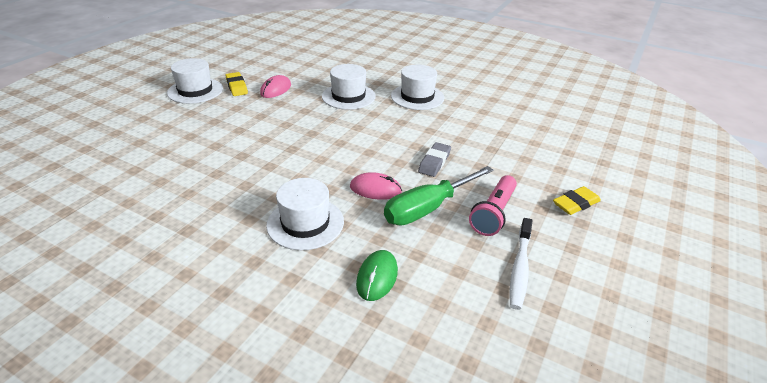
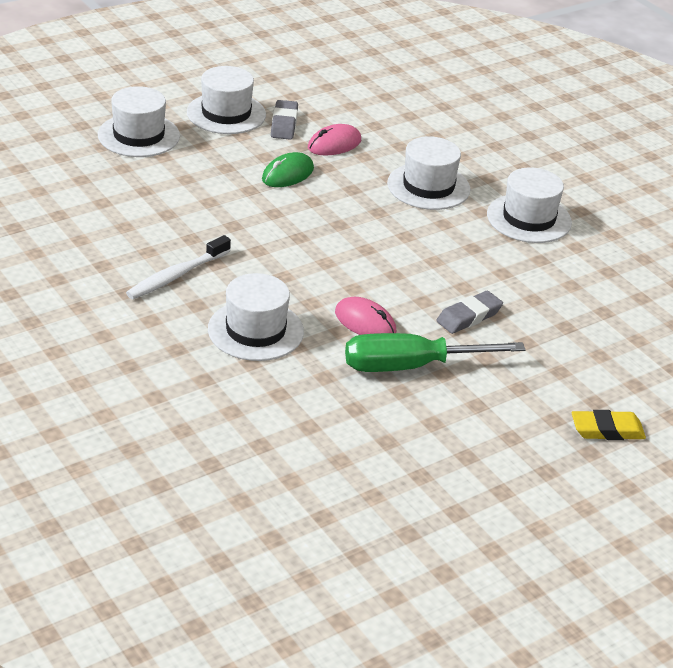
camera: 25 degrees right, 0 degrees up
yellow eraser [225,72,248,96] -> grey eraser [271,100,298,140]
green mouse [356,250,398,301] -> green mouse moved to [262,152,314,187]
pink flashlight [469,175,517,236] -> none
white toothbrush [509,218,532,310] -> white toothbrush moved to [126,235,231,299]
none -> white hat [98,86,180,157]

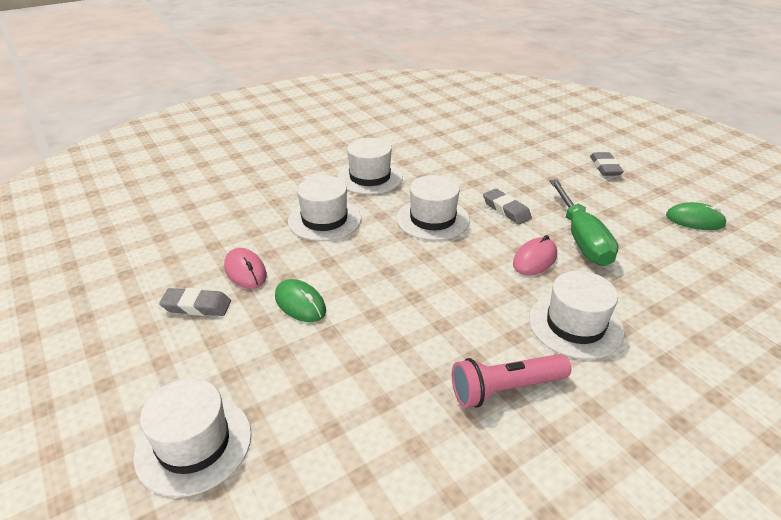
camera: 85 degrees left, 0 degrees up
white toothbrush [126,235,231,299] -> pink flashlight [452,354,571,408]
white hat [187,66,266,134] -> white hat moved to [396,175,470,241]
yellow eraser [572,410,646,440] -> grey eraser [590,152,624,176]
none -> green mouse [666,202,727,230]

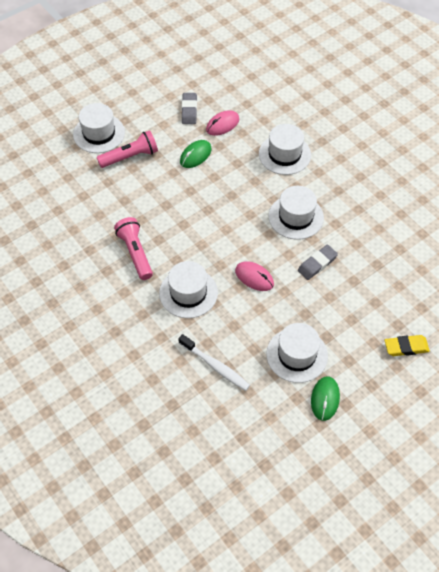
camera: 85 degrees right, 20 degrees up
white hat [337,138,403,195] -> white hat moved to [266,323,328,383]
green screwdriver [549,179,619,266] -> none
grey eraser [590,152,624,176] -> yellow eraser [384,335,430,356]
none -> pink flashlight [97,130,158,168]
none -> white toothbrush [178,334,250,391]

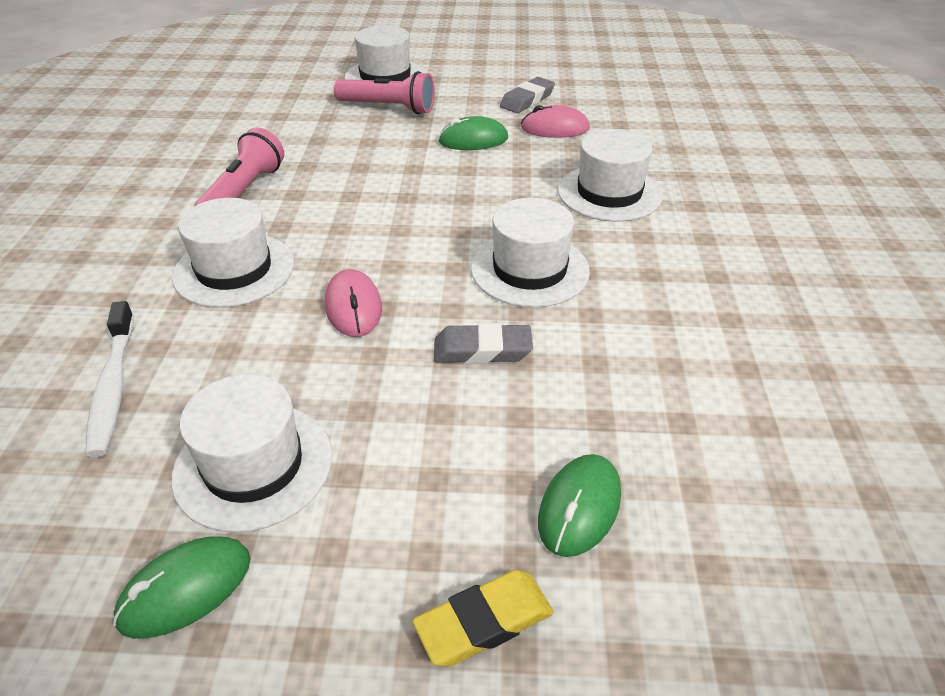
camera: 40 degrees right, 15 degrees down
yellow eraser [384,335,430,356] -> yellow eraser turned 60 degrees counterclockwise [413,570,554,667]
none -> green mouse [538,454,621,557]

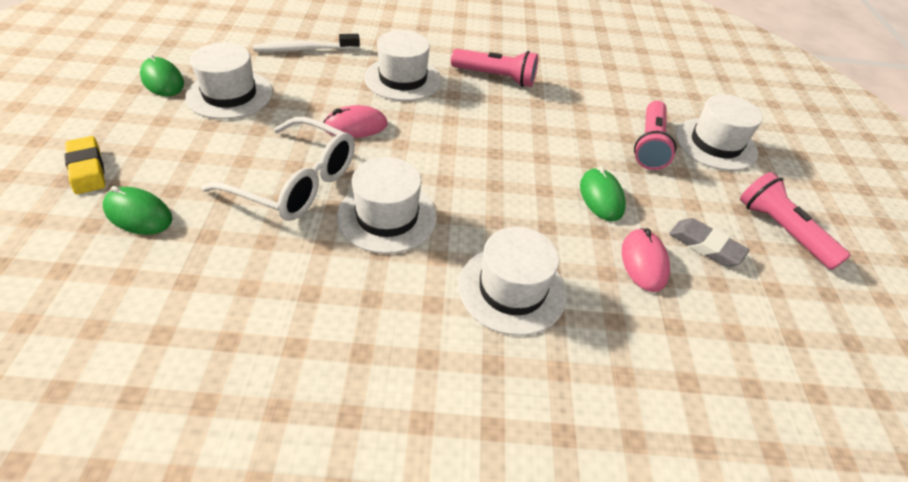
camera: 85 degrees right, 5 degrees up
grey eraser [434,323,533,364] -> white glasses [201,117,355,221]
none -> pink flashlight [740,172,851,270]

